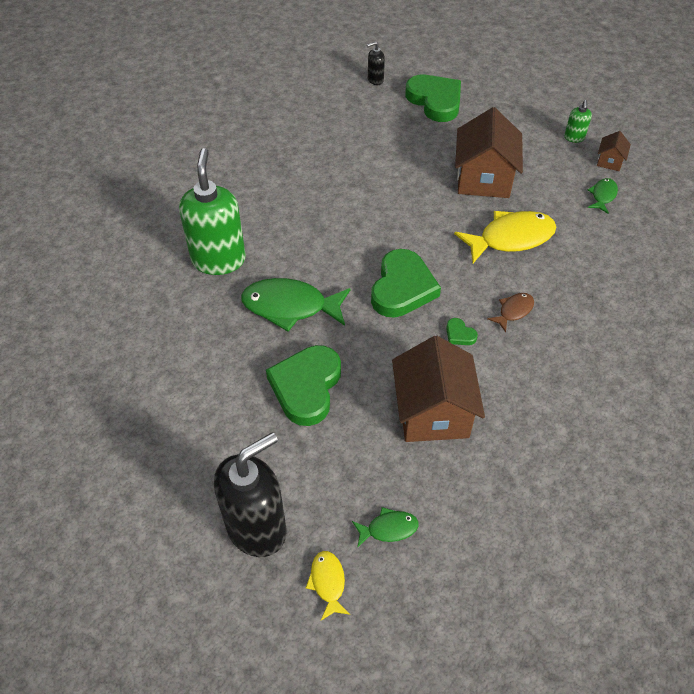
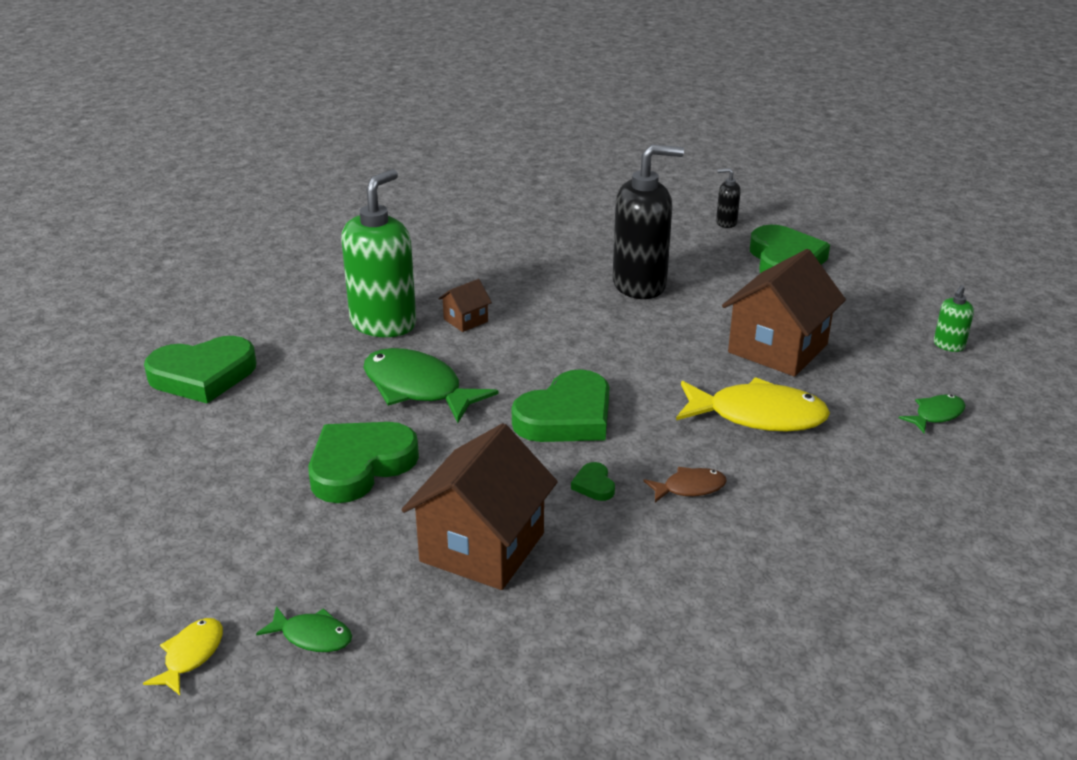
camera: 30 degrees right, 20 degrees down
black soap dispenser [214,432,286,557] -> black soap dispenser moved to [613,144,684,299]
brown house [597,131,631,171] -> brown house moved to [439,279,492,332]
none -> green heart [144,336,257,404]

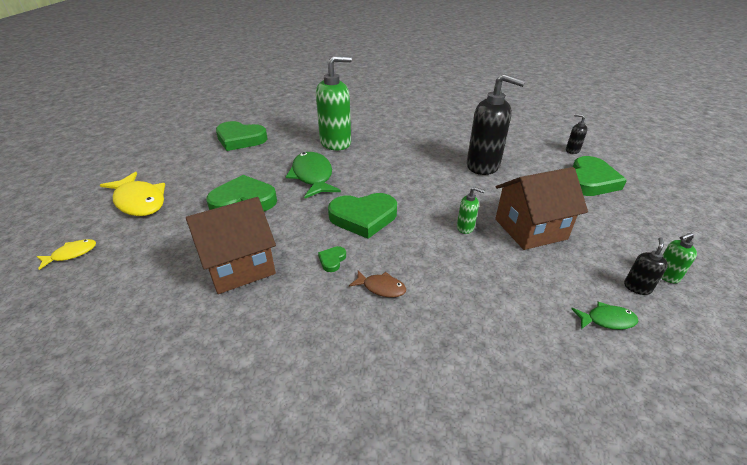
camera: 35 degrees right, 5 degrees up
green fish [256,606,352,652] -> none
brown house [439,279,492,332] -> none
yellow fish [676,377,830,431] -> yellow fish moved to [100,172,165,216]
none -> green soap dispenser [457,187,485,234]
none -> black soap dispenser [624,237,668,295]

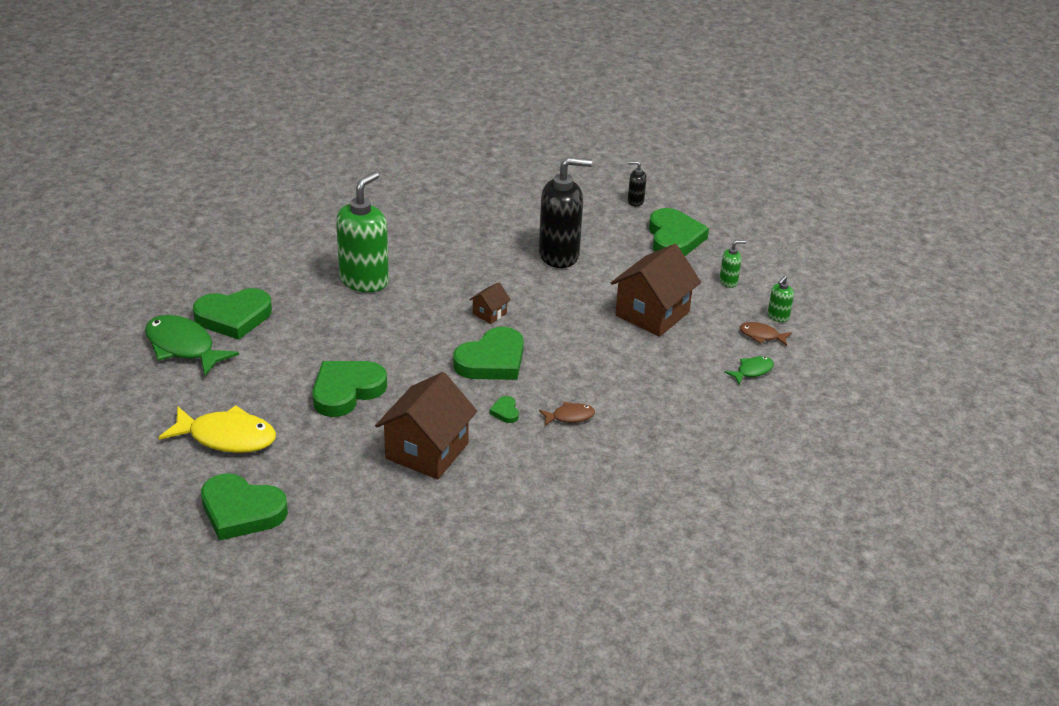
camera: 35 degrees left, 0 degrees up
yellow fish [36,239,96,270] -> green heart [201,473,288,541]
green fish [286,152,341,199] -> green fish moved to [145,315,239,376]
green soap dispenser [457,187,485,234] -> green soap dispenser moved to [719,240,746,288]
black soap dispenser [624,237,668,295] -> brown fish [740,322,792,346]
none -> brown house [469,283,511,324]

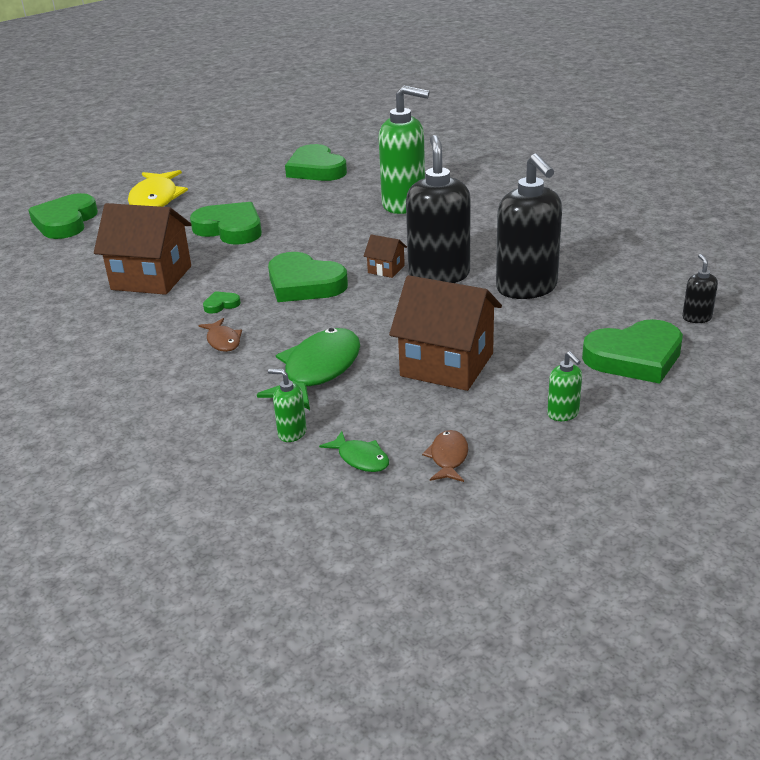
camera: 80 degrees right, 5 degrees down
green fish [145,315,239,376] -> green fish moved to [257,328,360,410]
green soap dispenser [768,276,794,322] -> green soap dispenser moved to [268,369,306,442]
none -> black soap dispenser [406,135,471,283]

